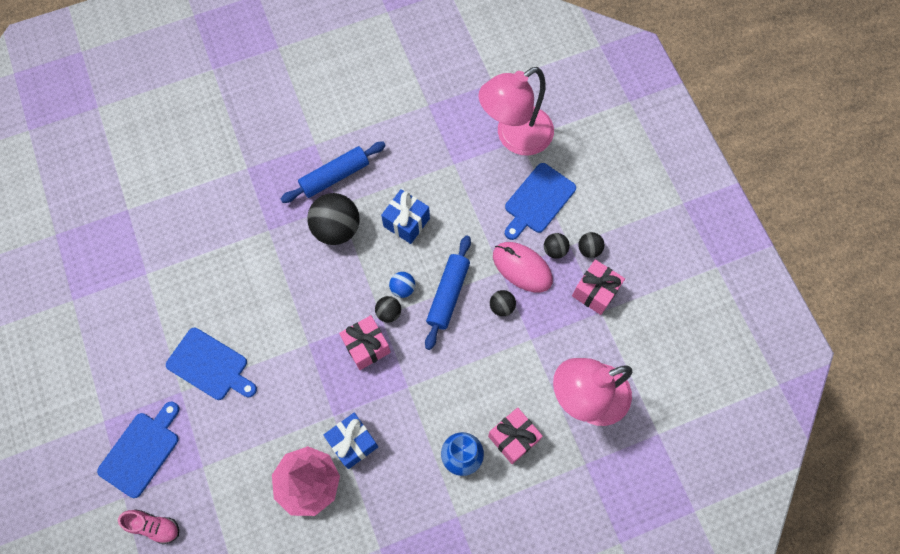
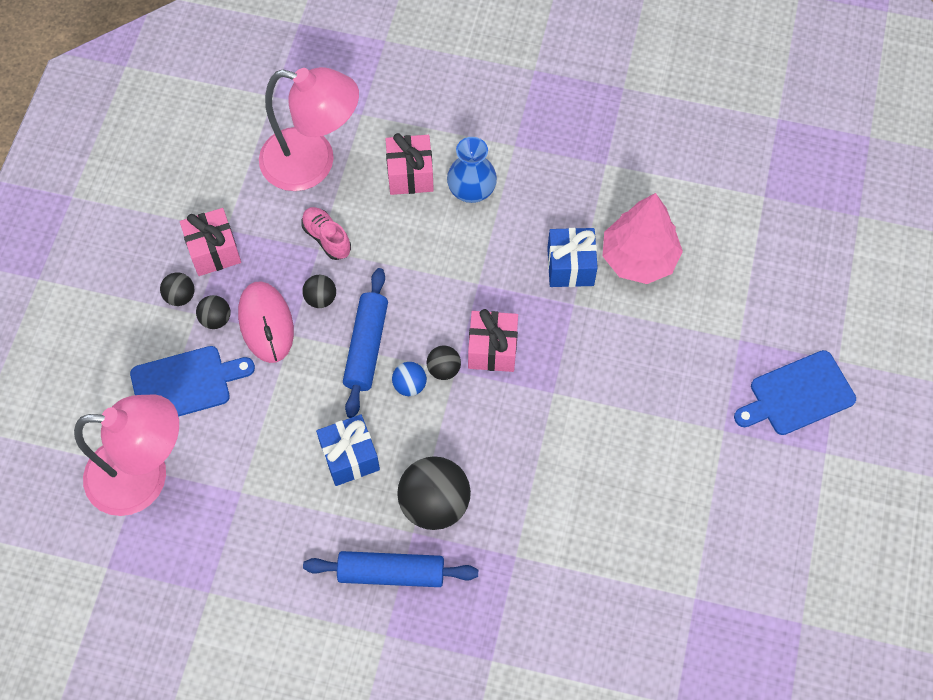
camera: 145 degrees left, 5 degrees down
pink shoe [118,509,179,544] -> pink shoe moved to [301,207,351,260]
blue cutting board [166,328,257,400] -> none
blue rolling pin [425,236,471,350] -> blue rolling pin turned 45 degrees counterclockwise [343,268,388,418]

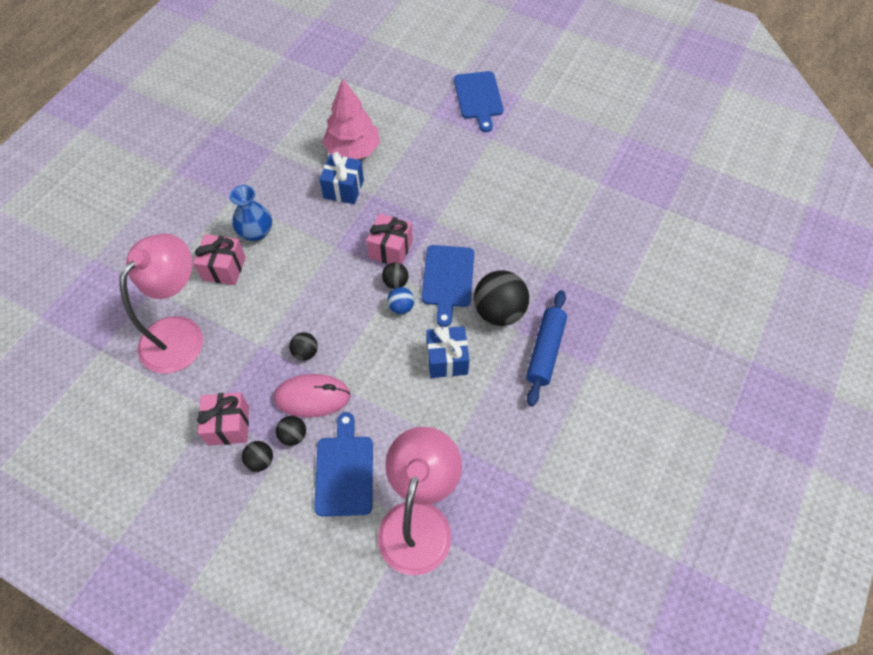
camera: 75 degrees left, 5 degrees down
pink shoe [301,207,351,260] -> none
blue rolling pin [343,268,388,418] -> none
none -> blue cutting board [421,245,474,327]

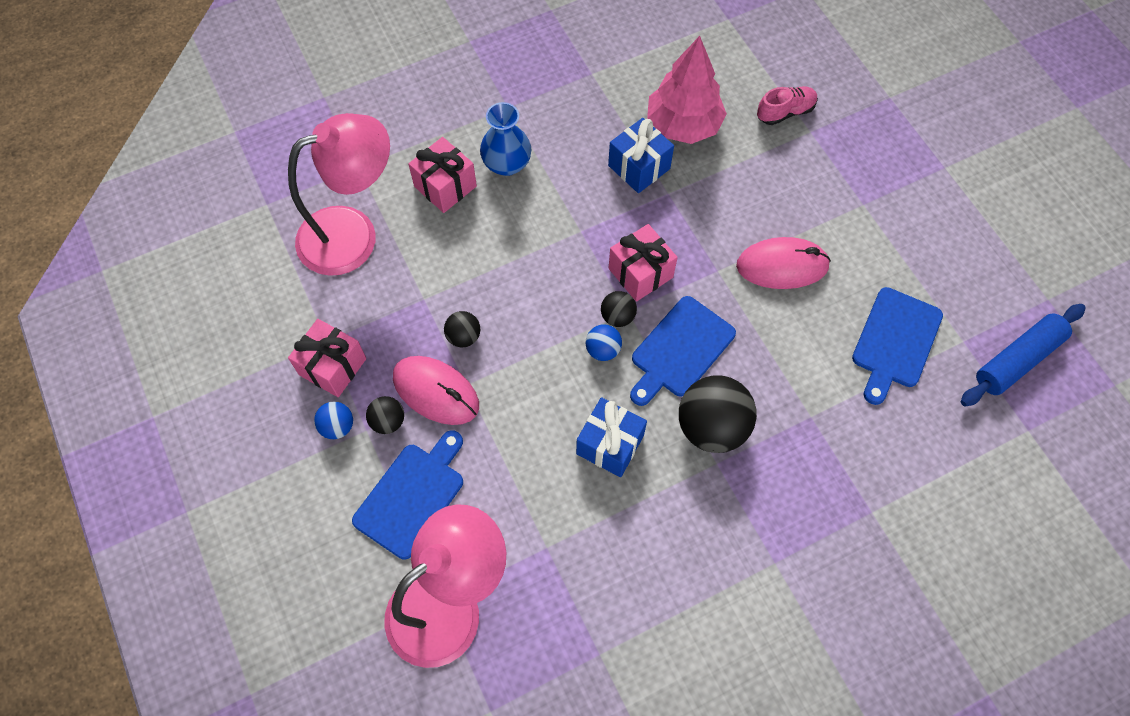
camera: 35 degrees right, 5 degrees up
black ball [242,441,273,472] -> blue ball [314,401,353,439]
blue cutting board [454,71,503,132] -> blue cutting board moved to [852,287,943,405]
blue rolling pin [526,290,567,406] -> blue rolling pin moved to [961,304,1086,406]
none -> pink mouse [736,237,831,289]
none -> pink shoe [757,86,818,125]

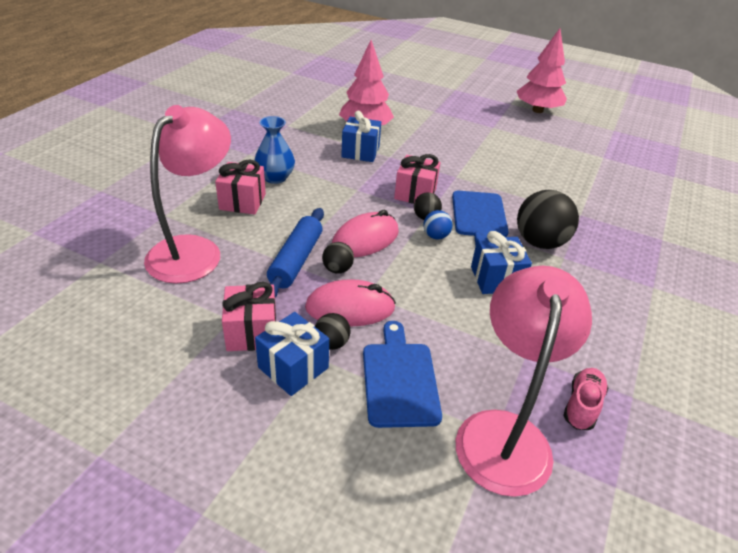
camera: 40 degrees left, 25 degrees down
blue ball [314,401,353,439] -> blue gift [255,312,329,396]
pink mouse [736,237,831,289] -> pink mouse moved to [332,210,399,258]
pink shoe [757,86,818,125] -> pink shoe moved to [563,368,608,430]
blue cutting board [852,287,943,405] -> none
blue rolling pin [961,304,1086,406] -> blue rolling pin moved to [267,208,324,298]
none -> pink tree [517,28,567,113]

